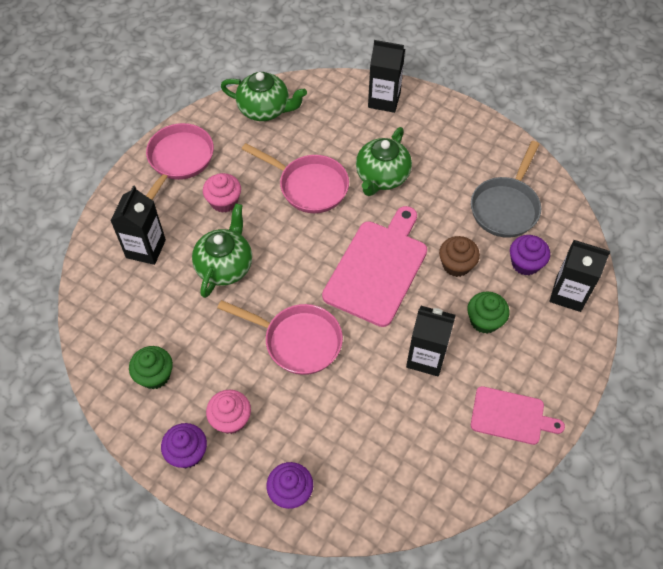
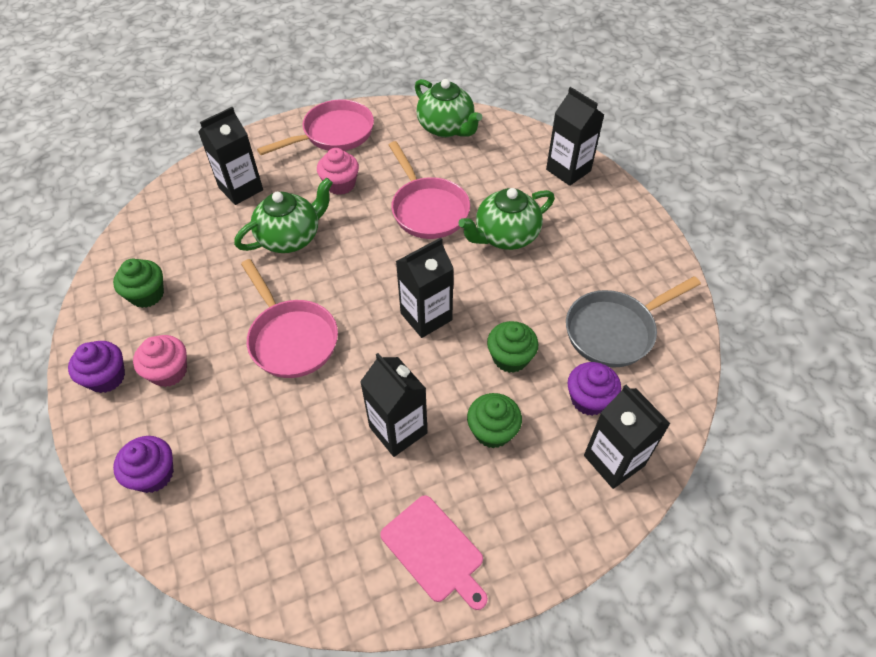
camera: 35 degrees right, 5 degrees down
pink cutting board [322,206,427,327] -> black carton [396,238,454,338]
brown cupcake [439,236,480,277] -> green cupcake [487,321,538,373]

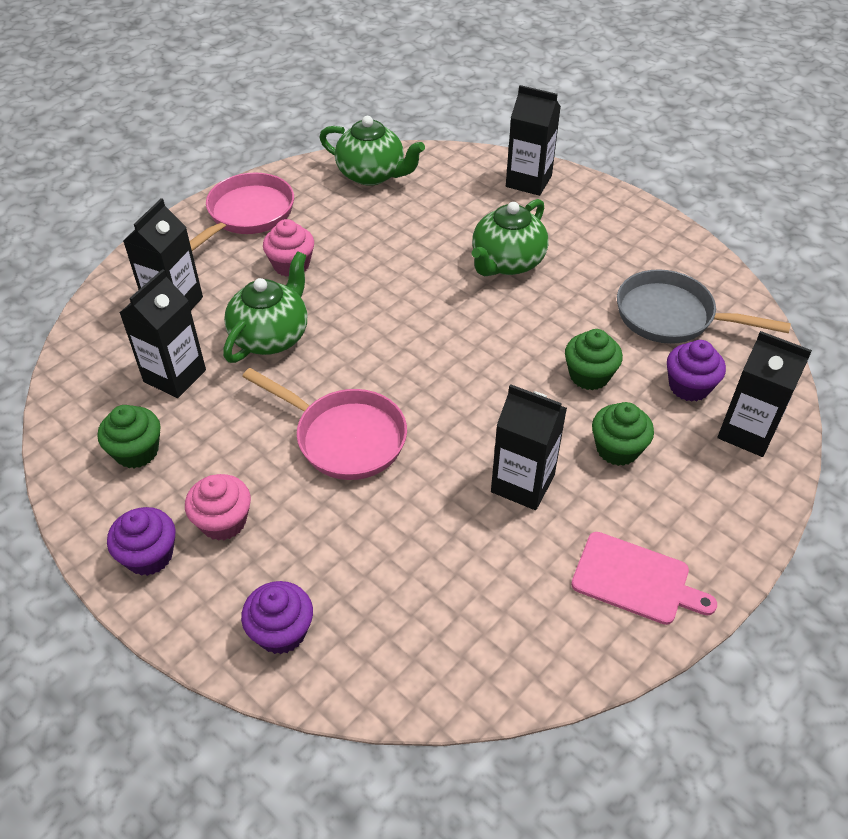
camera: 25 degrees left, 5 degrees down
pink pan [389,141,470,239] -> none
black carton [396,238,454,338] -> black carton moved to [119,269,206,398]
grey pan [566,276,701,367] -> grey pan turned 75 degrees clockwise [617,269,791,344]

